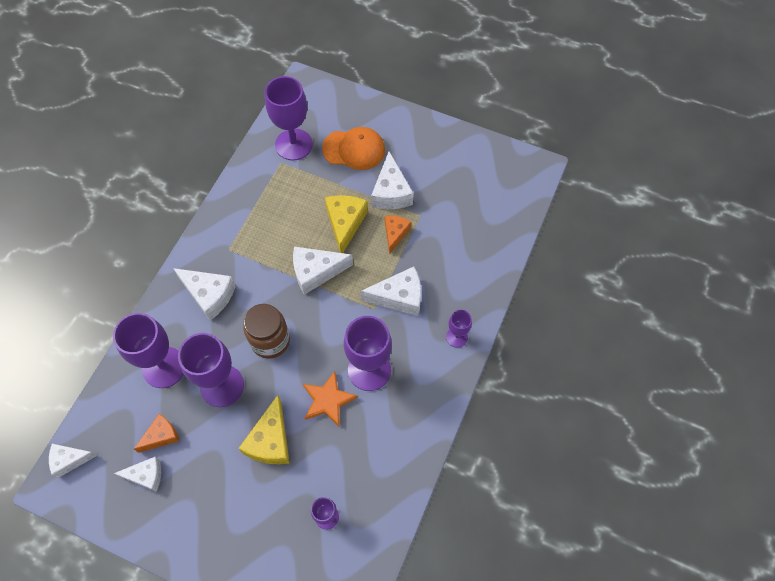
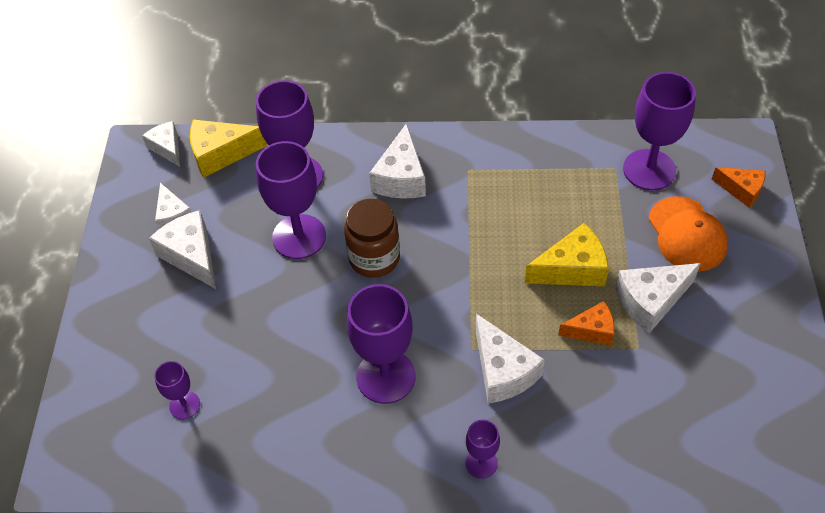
camera: 70 degrees right, 10 degrees down
orange cheese [134,414,179,453] -> orange cheese moved to [712,167,765,208]
yellow cheese [239,395,290,464] -> yellow cheese moved to [190,119,267,178]
white cheese [293,246,353,295] -> white cheese moved to [149,210,216,289]
orange star [303,371,358,427] -> none

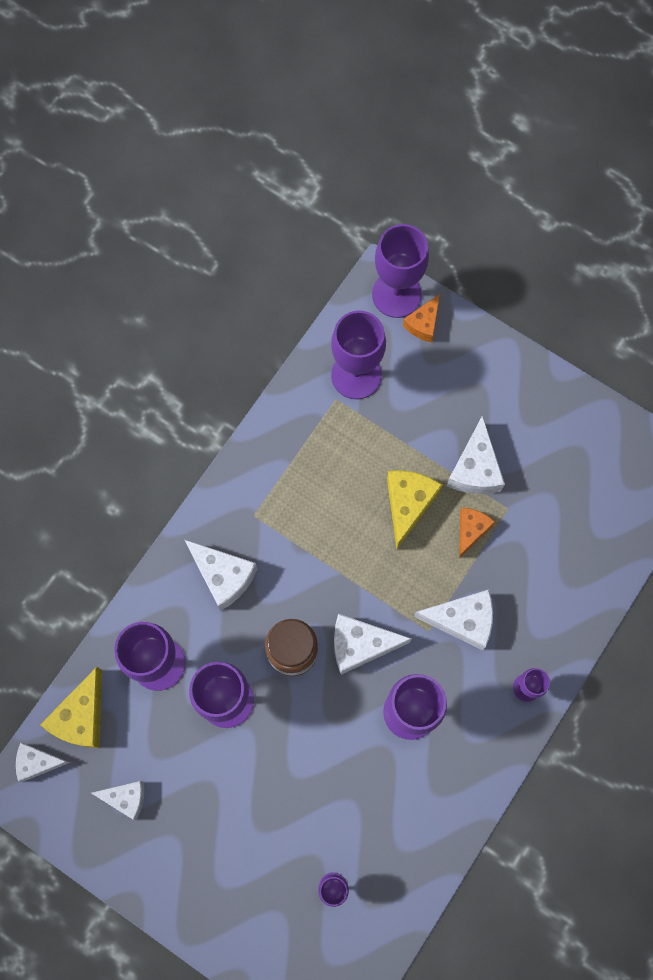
camera: 60 degrees left, 20 degrees up
white cheese [149,210,216,289] -> white cheese moved to [334,614,412,675]
orange cap [648,196,728,272] -> none
orange cheese [712,167,765,208] -> orange cheese turned 150 degrees clockwise [403,294,440,342]
none -> purple goblet [372,224,429,318]

